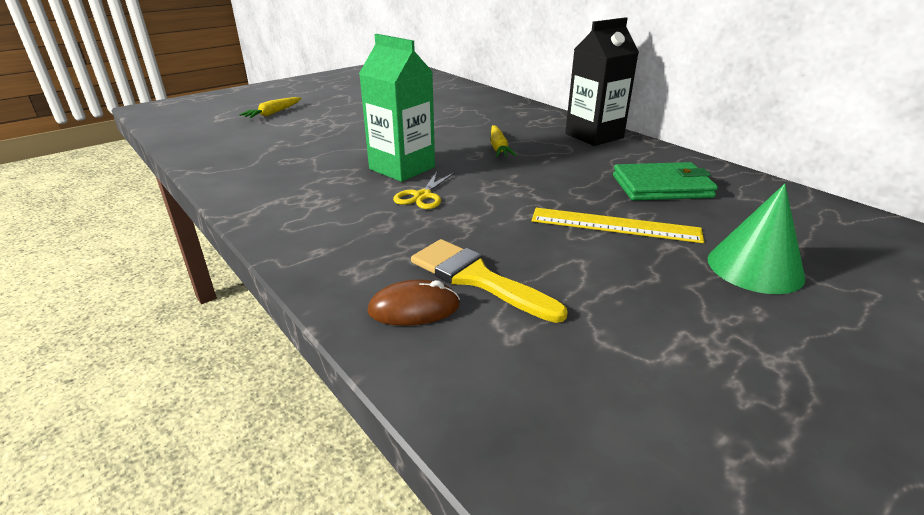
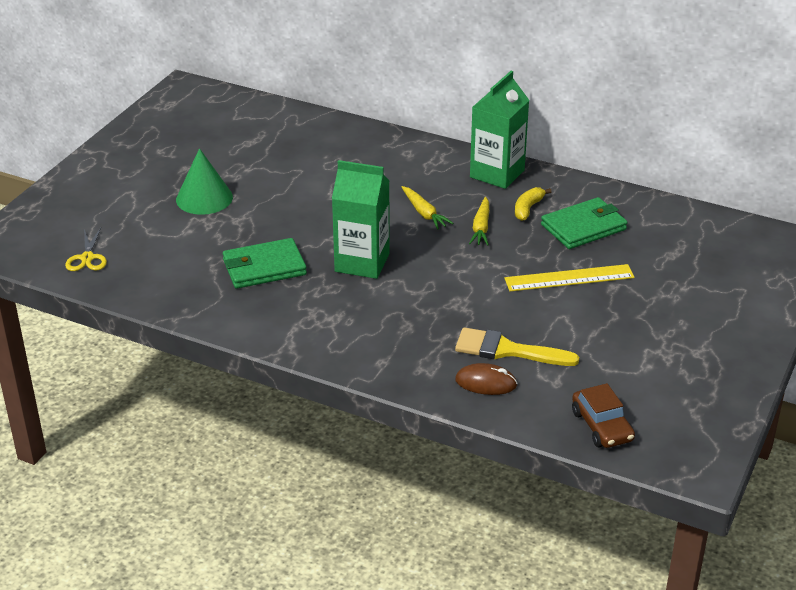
camera: 25 degrees left, 5 degrees up
yellow carrot [239,97,301,118] -> yellow carrot moved to [469,197,489,246]
brown mouse [368,280,460,326] -> brown mouse turned 45 degrees clockwise [455,363,518,395]
yellow scissors [393,172,455,209] -> yellow scissors moved to [65,228,107,271]
black carton [565,17,639,146] -> green carton [470,71,529,189]
green cone [708,184,805,294] -> green cone moved to [176,148,233,215]
none -> green wallet [223,238,307,289]
none -> yellow banana [515,187,552,221]
none -> brown car [572,383,635,448]

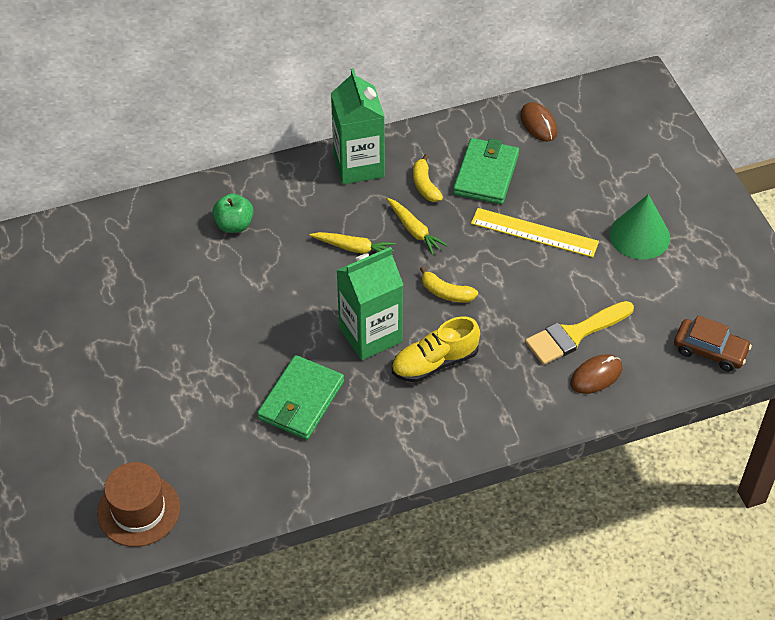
camera: 45 degrees left, 15 degrees up
yellow scissors [65,228,107,271] -> brown hat [97,462,180,547]
green cone [176,148,233,215] -> green cone moved to [609,194,670,259]
yellow ruler [504,264,635,291] -> yellow ruler turned 75 degrees clockwise [471,208,599,257]
none -> green apple [212,193,254,233]
none -> yellow shoe [392,316,480,382]
none -> yellow banana [420,266,478,302]
none -> brown mouse [520,102,557,142]

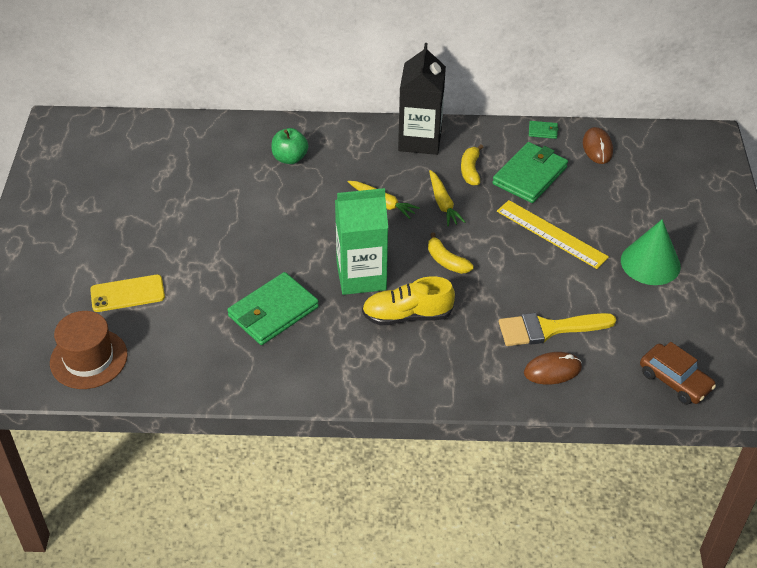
camera: 20 degrees right, 5 degrees down
green carton [331,68,385,184] -> black carton [398,43,446,155]
none -> yellow phone [90,275,165,312]
none -> green wallet [529,121,559,139]

